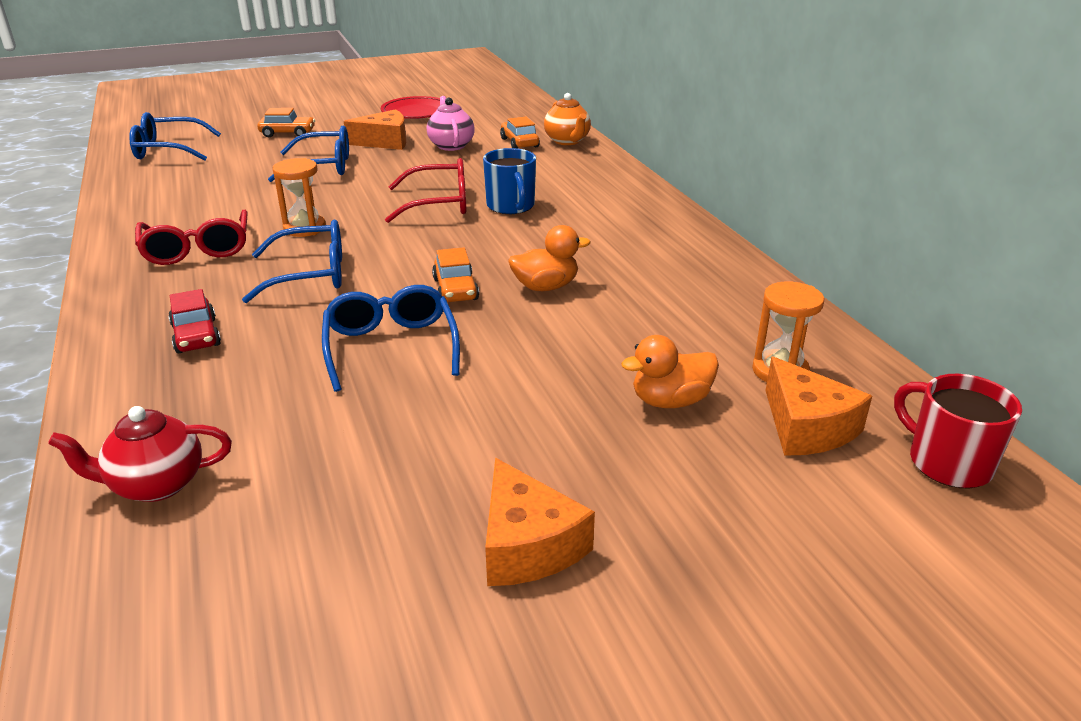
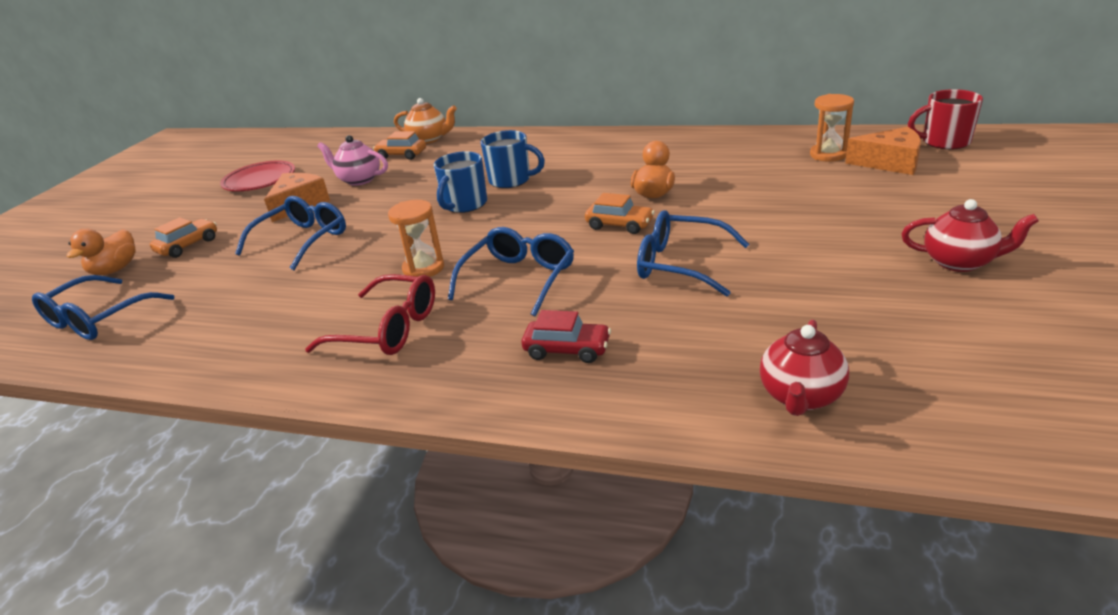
camera: 50 degrees left, 0 degrees up
red glasses [385,158,466,223] -> blue mug [434,151,487,213]
orange cheese [485,458,595,586] -> red teapot [901,199,1039,272]
orange duck [621,335,719,408] -> orange duck moved to [67,229,136,275]

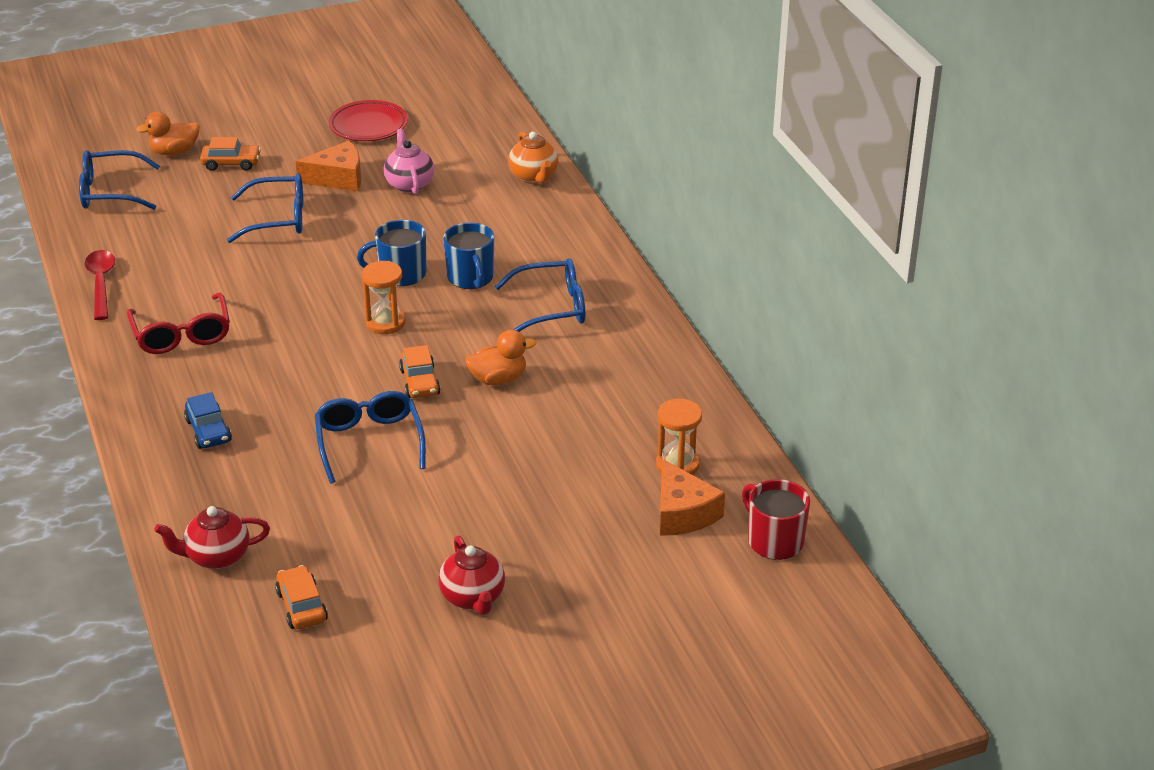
camera: 50 degrees right, 5 degrees up
orange car [373,131,426,160] -> orange car moved to [275,565,328,629]
orange hourglass [388,200,444,277] -> orange hourglass moved to [362,261,405,334]
blue glasses [448,227,574,317] -> blue glasses moved to [495,258,585,332]
red car [522,310,611,363] -> blue car [184,392,232,449]
none -> red spoon [85,250,115,320]

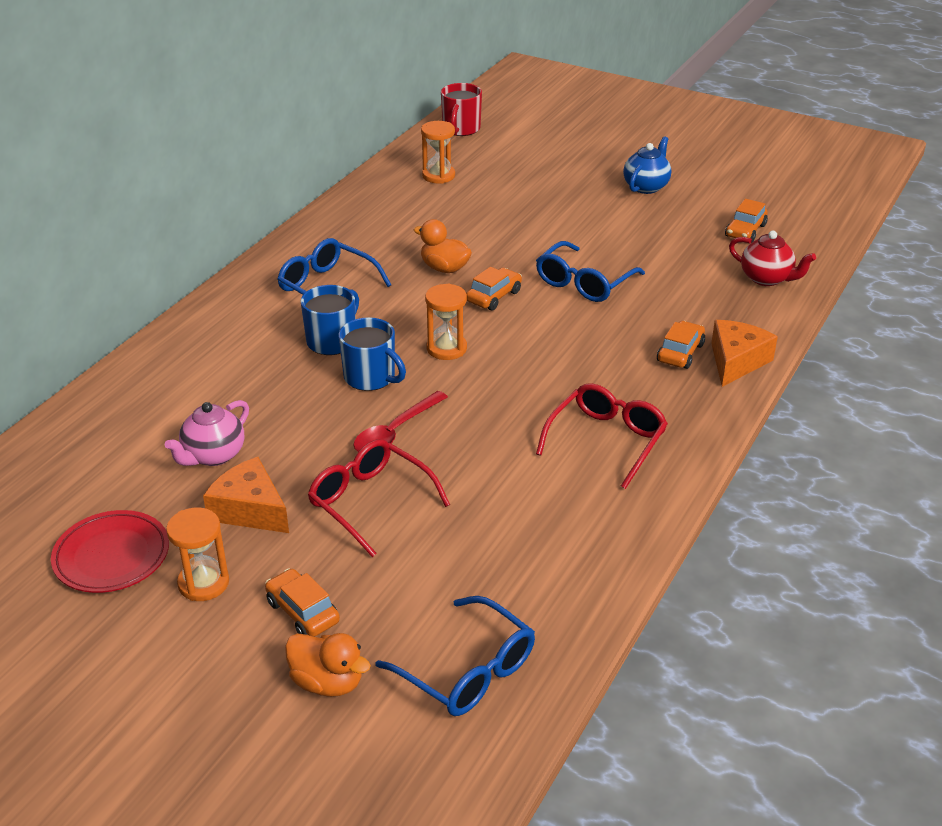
camera: 130 degrees left, 0 degrees up
red spoon [85,250,115,320] -> red spoon moved to [353,391,448,452]
blue car [184,392,232,449] -> orange car [657,321,705,369]
blue glasses [227,174,303,243] -> red glasses [308,439,450,557]
red teapot [438,536,505,615] -> blue teapot [623,136,671,194]
orange teapot [508,132,559,184] -> none
orange cheese [660,459,725,536] -> orange cheese moved to [711,320,778,387]
none -> orange hourglass [166,507,229,601]

